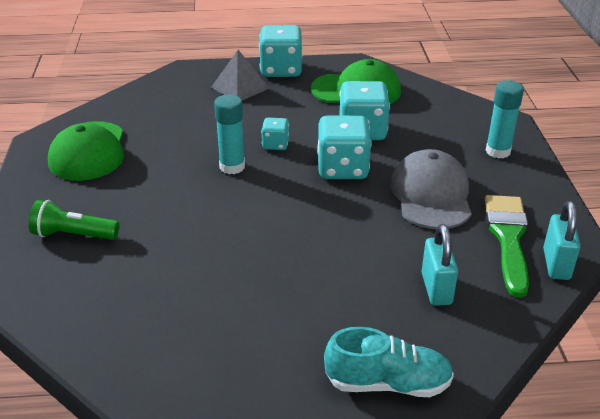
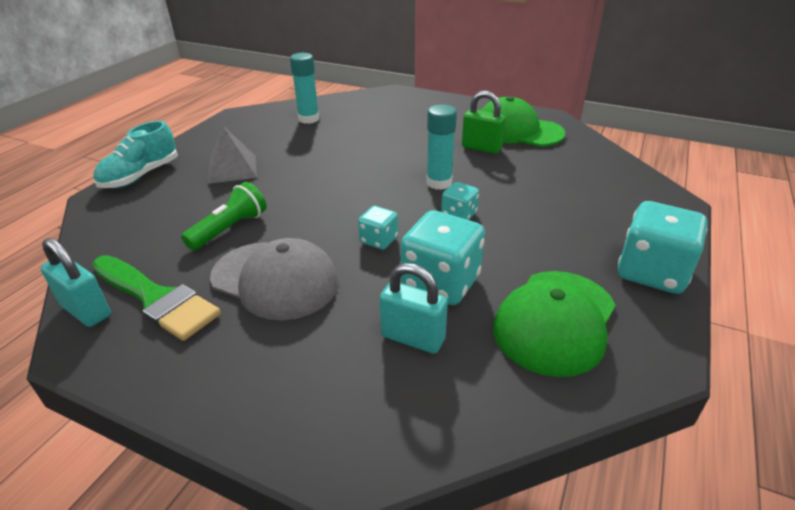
camera: 120 degrees right, 0 degrees up
green flashlight [29,200,119,240] -> green flashlight moved to [181,182,266,251]
grey pyramid [211,50,270,100] -> grey pyramid moved to [207,125,257,184]
turquoise dice [317,116,372,179] -> turquoise dice [358,206,398,250], size x0.53
turquoise padlock [421,224,458,306] -> turquoise padlock moved to [379,263,448,354]
turquoise glue stick [485,80,524,159] -> turquoise glue stick moved to [290,53,320,124]
none -> green padlock [462,91,506,154]

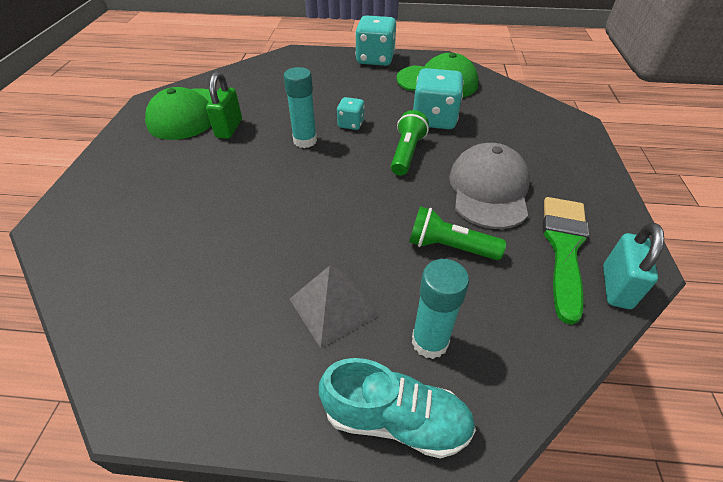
camera: 110 degrees left, 10 degrees up
turquoise glue stick [290,53,320,124] -> turquoise glue stick moved to [412,259,469,359]
turquoise dice [358,206,398,250] -> green flashlight [391,110,429,176]
turquoise padlock [379,263,448,354] -> none

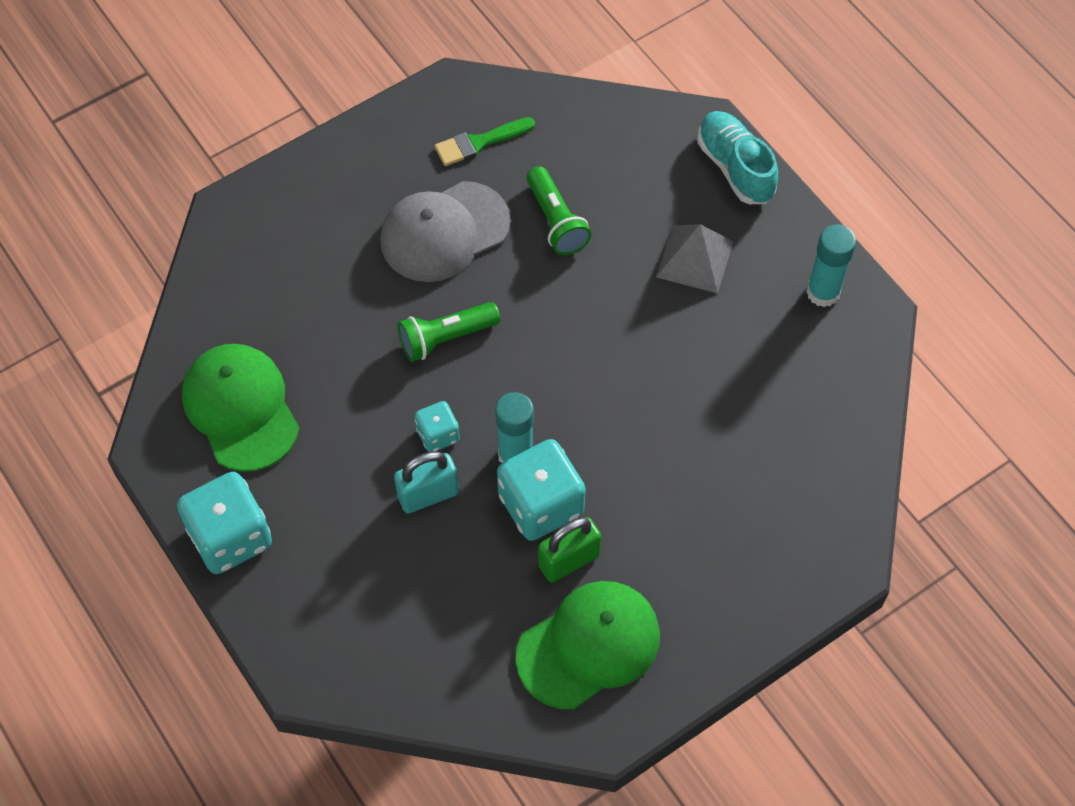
camera: 130 degrees left, 15 degrees up
turquoise glue stick [412,259,469,359] -> turquoise glue stick moved to [806,224,856,307]
turquoise dice [413,68,464,129] -> turquoise dice moved to [497,439,586,541]
green brush [543,197,589,325] -> green brush [435,117,535,166], size x0.63
turquoise padlock [603,223,664,309] -> turquoise padlock moved to [394,451,459,514]

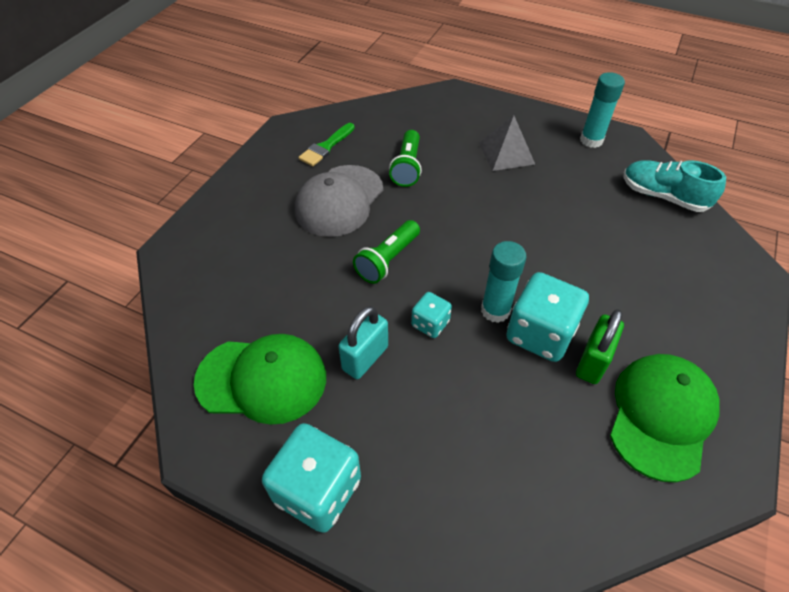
camera: 30 degrees left, 10 degrees down
green cap [182,344,299,472] -> green cap turned 150 degrees clockwise [194,334,326,425]
turquoise padlock [394,451,459,514] -> turquoise padlock moved to [338,306,388,379]
green flashlight [527,166,591,255] -> green flashlight turned 60 degrees clockwise [389,130,422,187]
turquoise shoe [697,111,778,204] -> turquoise shoe moved to [624,160,726,212]

